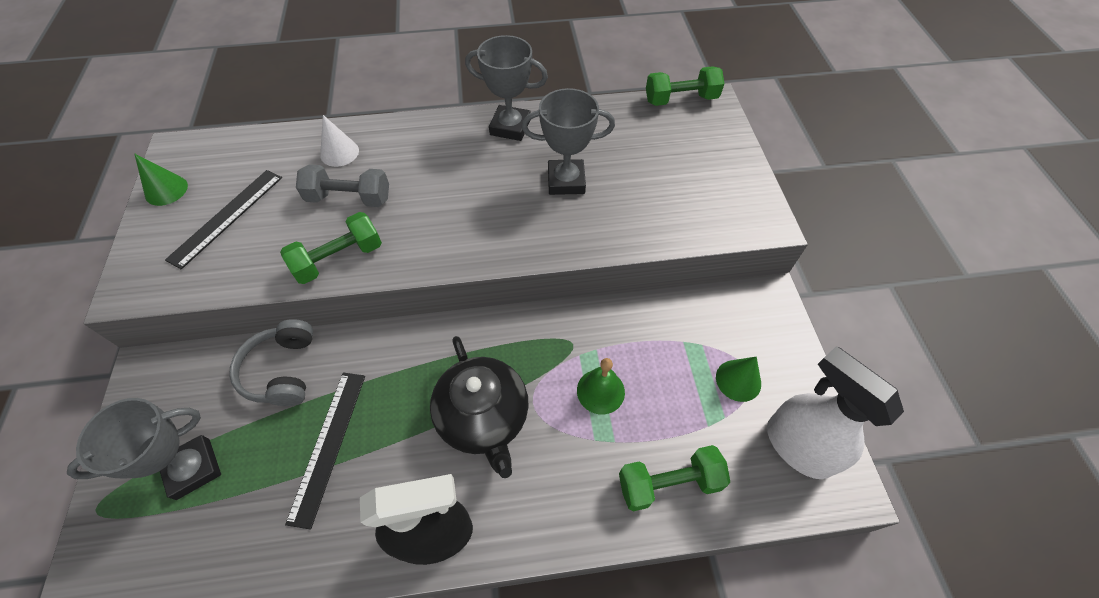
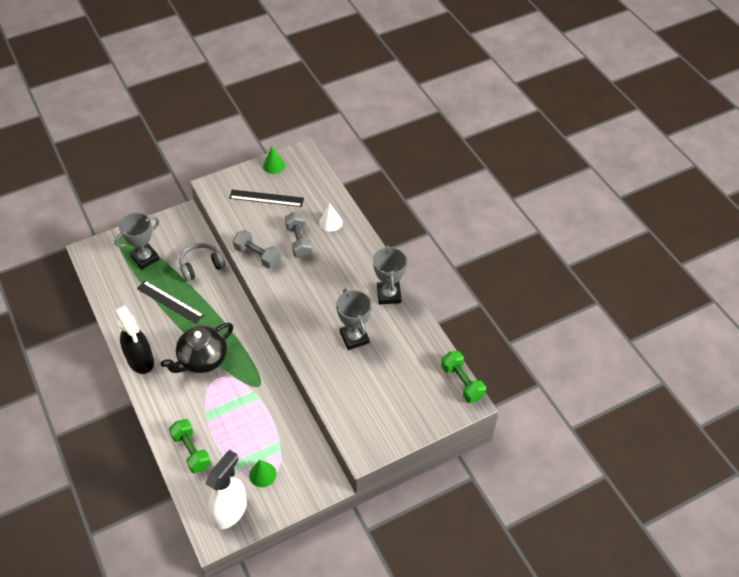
camera: 70 degrees right, 5 degrees down
grey trophy [67,398,221,500] -> grey trophy turned 75 degrees counterclockwise [115,212,160,270]
green dumbbell [280,212,382,284] -> grey dumbbell [233,230,281,268]
black ruler [285,372,365,530] -> black ruler turned 45 degrees clockwise [137,281,204,324]
green bell [577,358,625,415] -> none

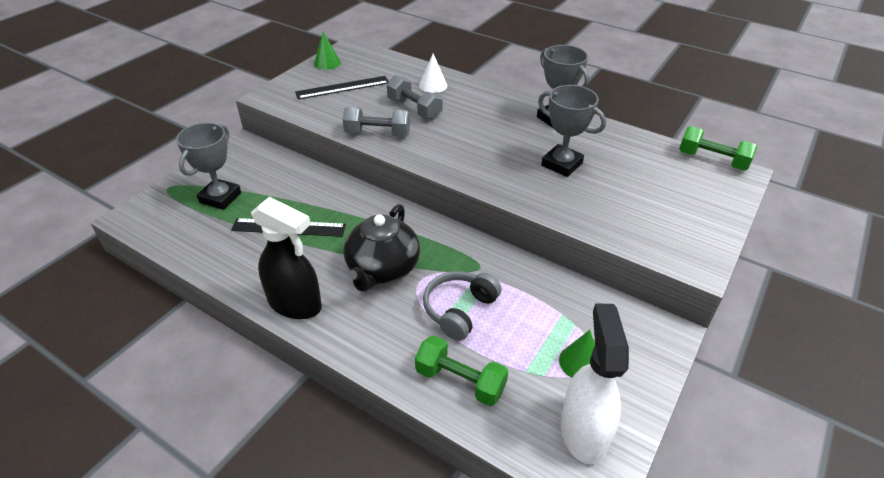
camera: 30 degrees left, 10 degrees down
grey headphones [179,243,226,282] -> grey headphones moved to [423,271,501,341]

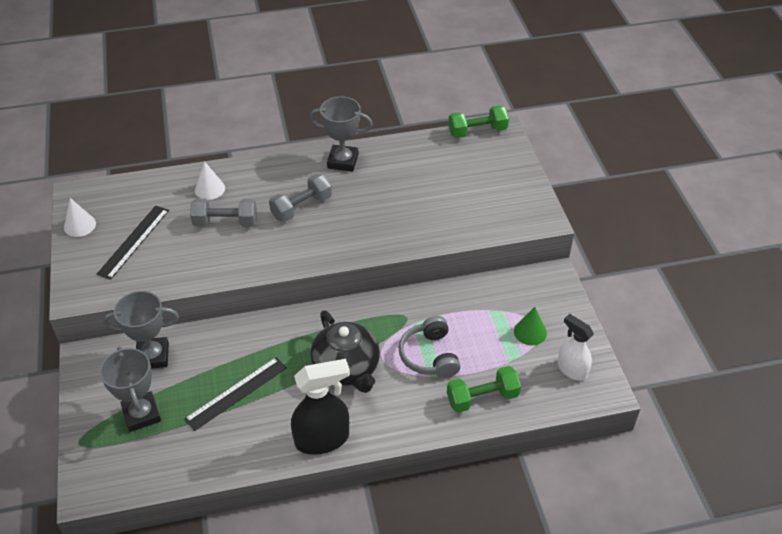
camera: 45 degrees left, 5 degrees up
green cone [314,32,341,70] -> white cone [64,198,96,237]
grey dumbbell [343,107,410,137] -> grey dumbbell moved to [269,174,332,222]
grey trophy [538,85,606,177] -> grey trophy moved to [103,291,179,369]
white spray bottle [561,303,629,465] -> white spray bottle [558,314,594,381], size x0.65

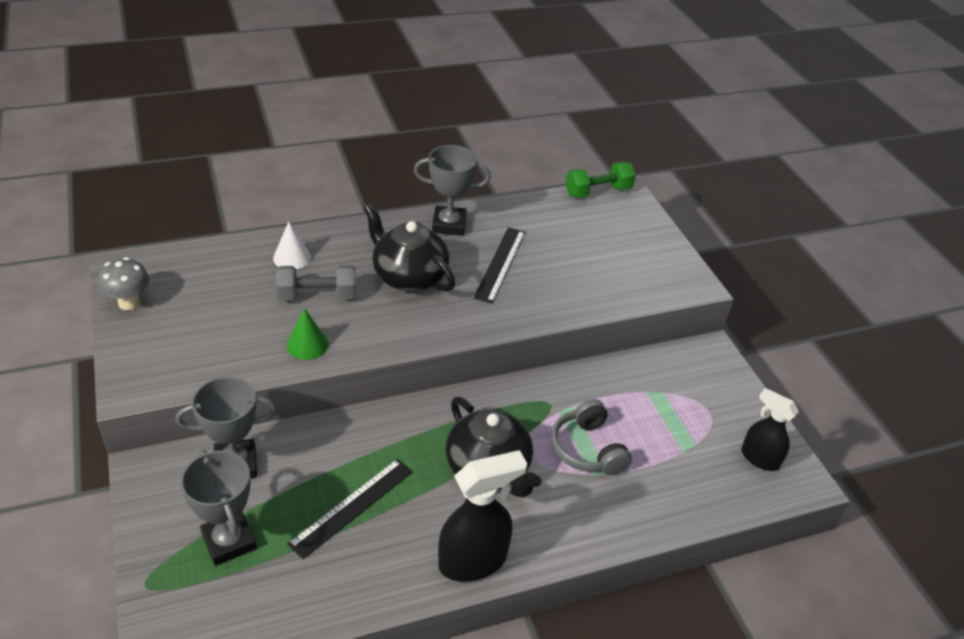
camera: 10 degrees left, 5 degrees down
white cone [64,198,96,237] -> grey mushroom [98,257,150,310]
black ruler [97,206,169,280] -> black ruler moved to [474,227,525,303]
grey dumbbell [269,174,332,222] -> black teapot [364,203,455,292]
green dumbbell [447,366,521,413] -> none
green cone [514,307,547,346] -> green cone moved to [287,308,328,360]
white spray bottle [558,314,594,381] -> black spray bottle [741,388,799,471]

